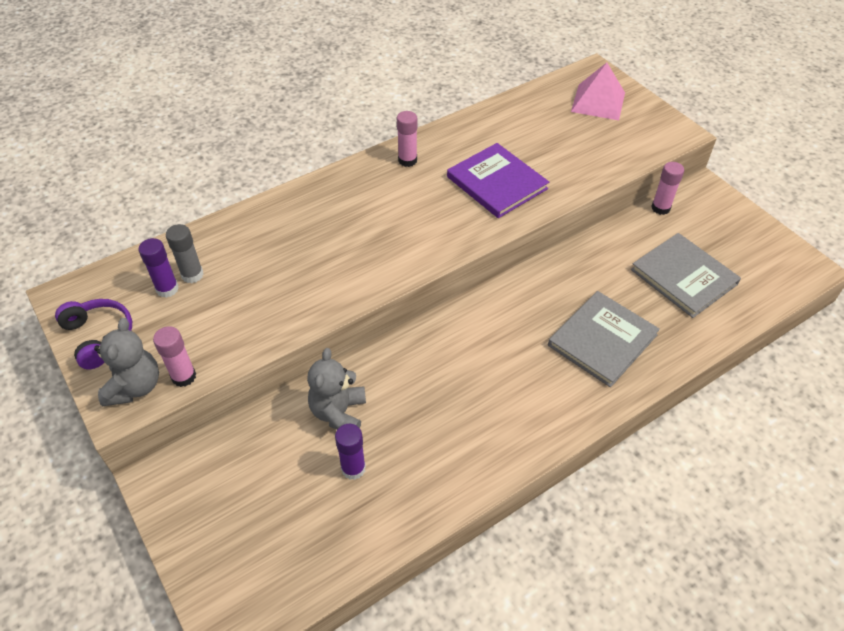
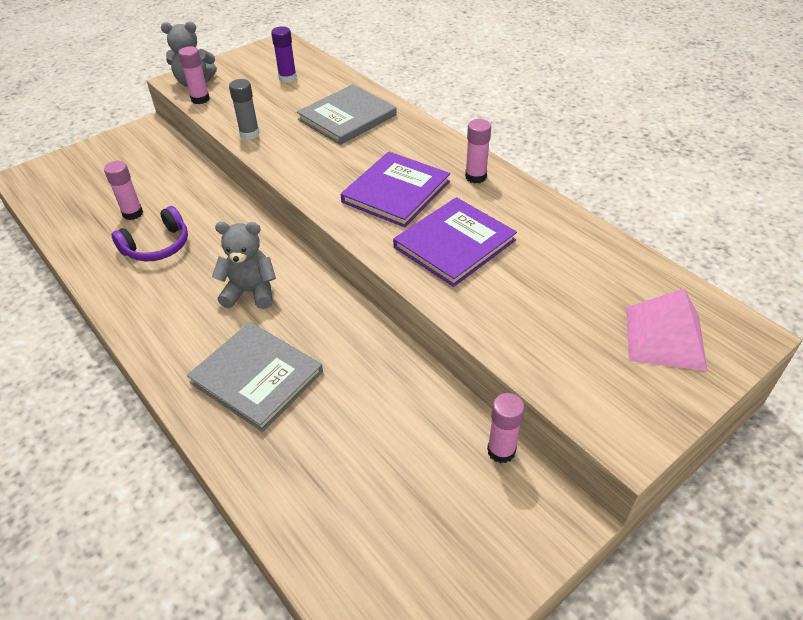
camera: 85 degrees right, 5 degrees down
purple headphones [55,299,132,369] -> purple headphones moved to [111,206,188,262]
grey glue stick [166,224,204,283] -> grey glue stick moved to [229,79,260,140]
grey teddy bear [307,348,366,430] -> grey teddy bear moved to [212,222,276,309]
purple glue stick [335,424,366,480] -> pink glue stick [104,161,143,220]
grey book [631,233,741,318] -> grey book moved to [297,84,397,145]
none -> purple book [341,152,450,227]

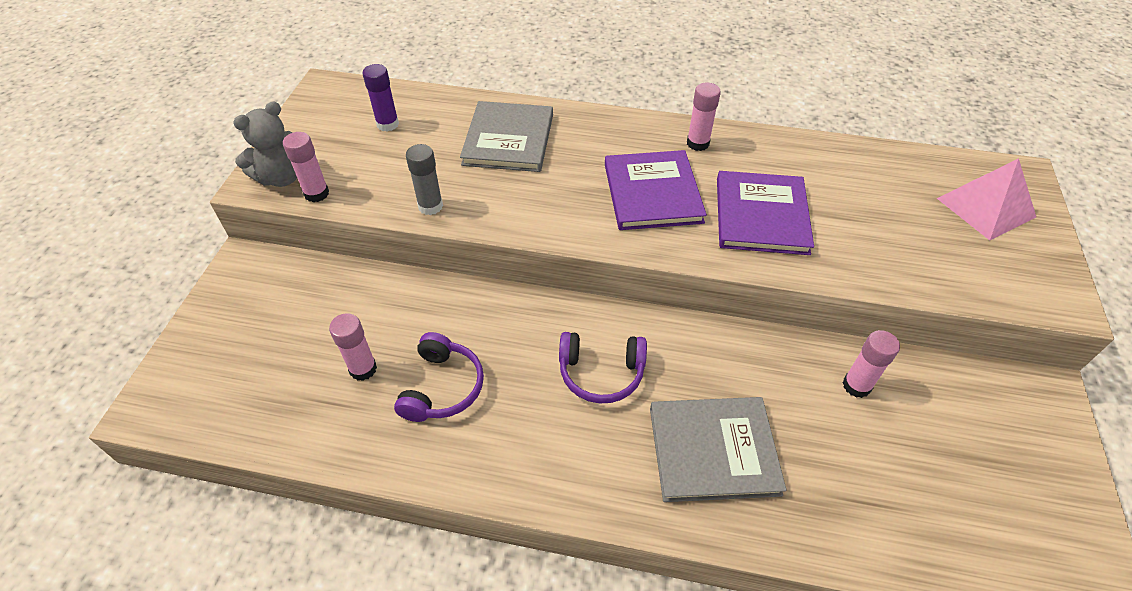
camera: 40 degrees left, 5 degrees up
grey teddy bear [212,222,276,309] -> purple headphones [559,332,647,403]
pink glue stick [487,393,525,463] -> pink glue stick moved to [843,330,900,398]

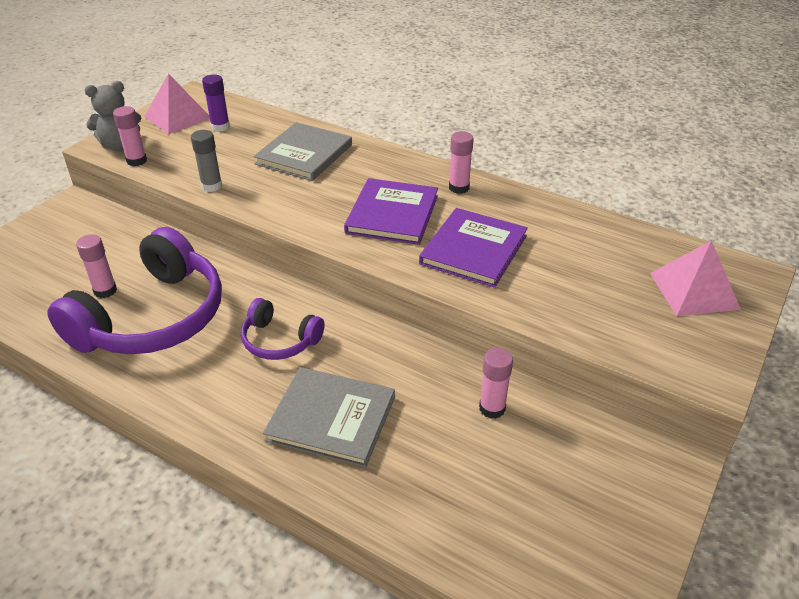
camera: 20 degrees right, 10 degrees down
purple headphones [394,332,484,422] -> purple headphones [47,227,222,354], size x2.02
none -> pink pyramid [144,73,210,134]

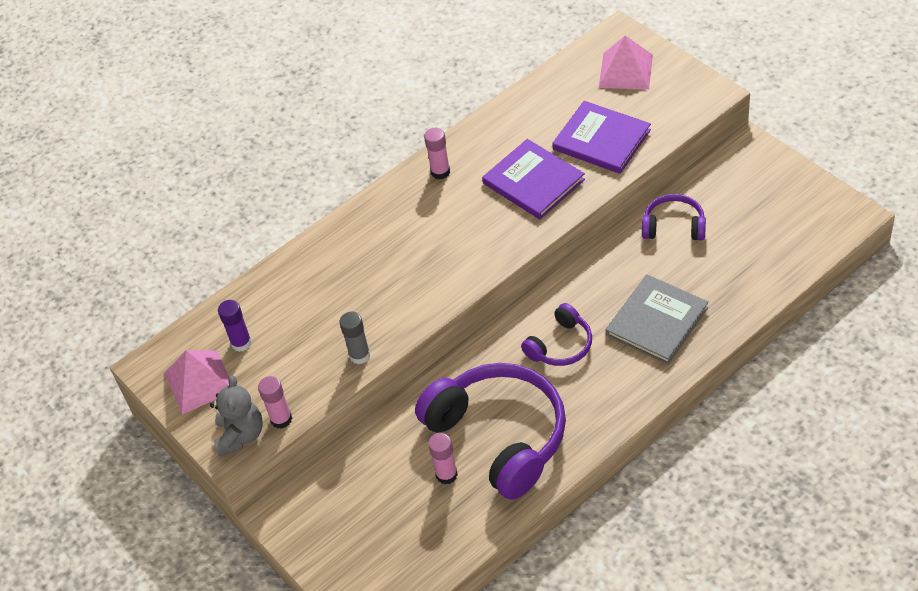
camera: 65 degrees left, 10 degrees up
grey book [254,122,352,181] -> none
purple book [344,178,438,245] -> purple book moved to [552,101,651,174]
pink glue stick [479,348,513,419] -> purple headphones [642,194,706,240]

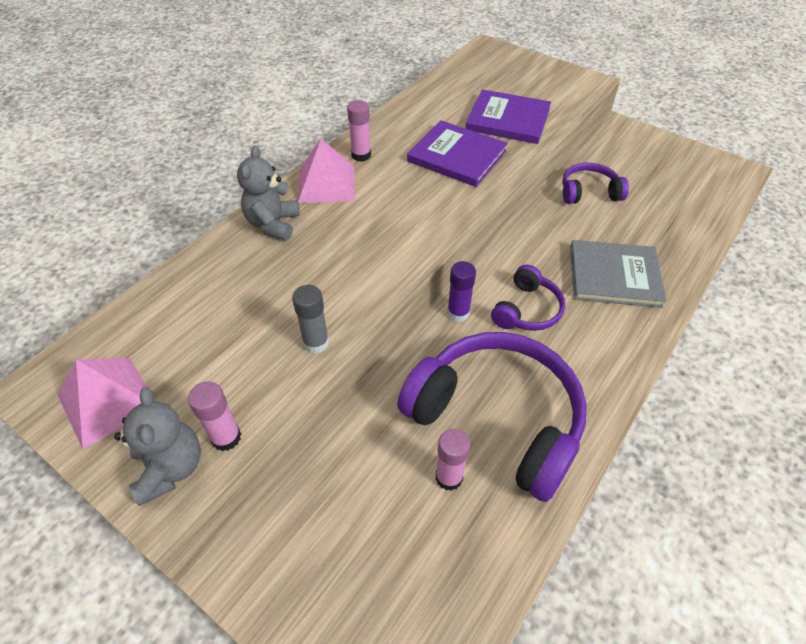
camera: 20 degrees left, 0 degrees up
purple glue stick [218,300,252,352] -> purple glue stick moved to [447,261,476,322]
pink pyramid [599,36,653,90] -> pink pyramid moved to [298,139,354,203]
grey book [606,274,709,364] -> grey book turned 75 degrees clockwise [570,240,667,308]
none -> grey teddy bear [237,146,300,241]

